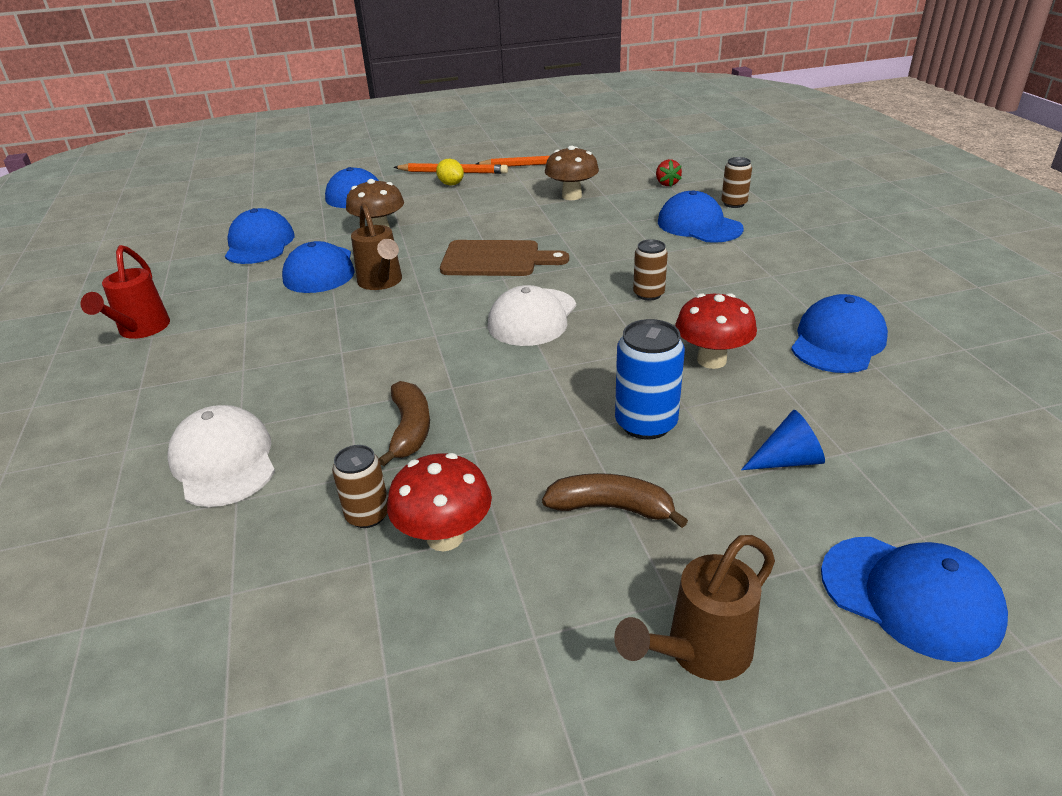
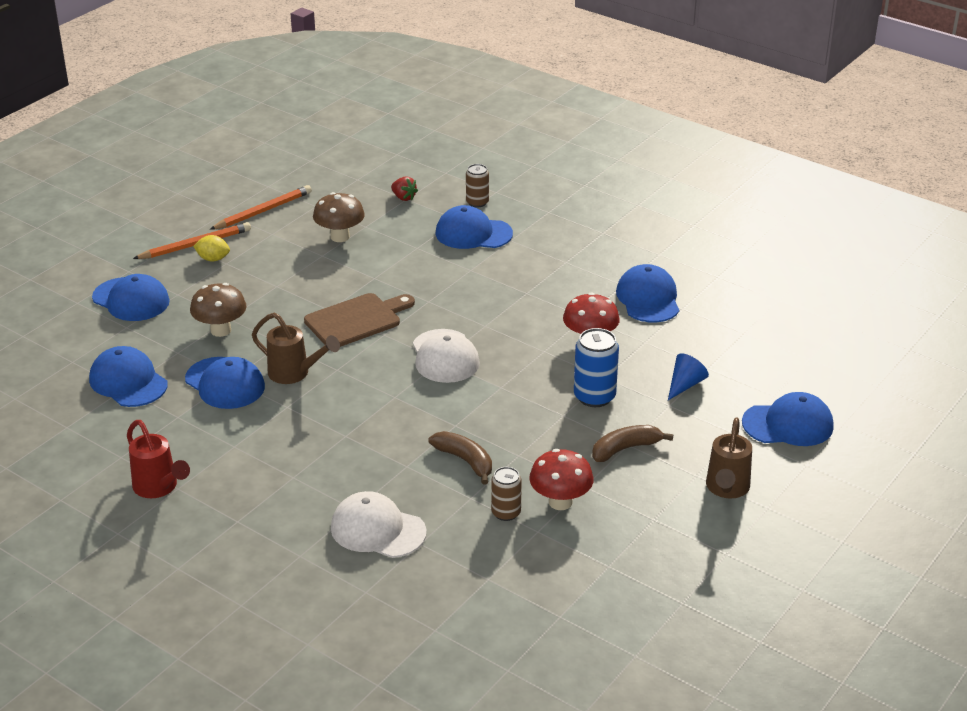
camera: 40 degrees left, 0 degrees up
brown can [633,239,668,300] -> none

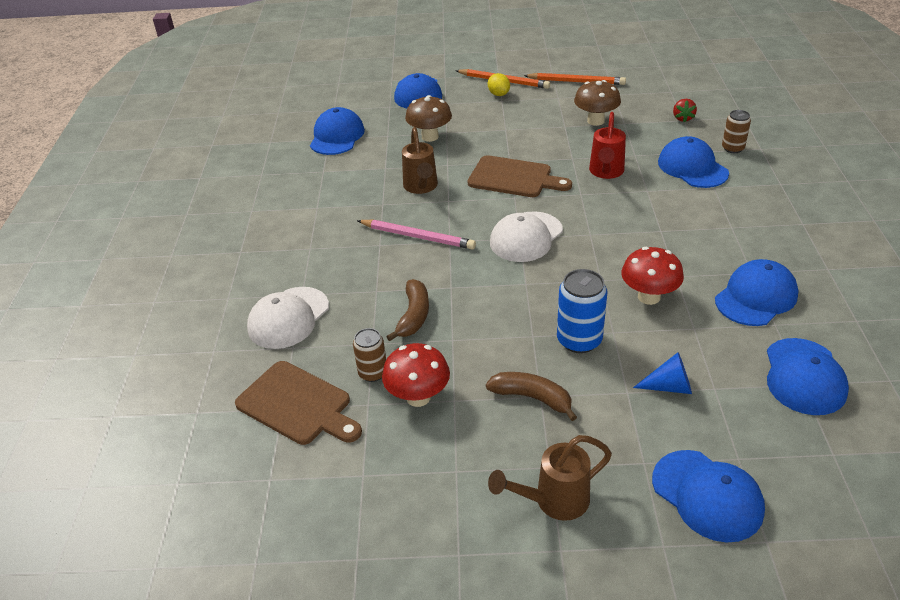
camera: 55 degrees right, 5 degrees up
red watering can [127,420,190,498] -> red watering can moved to [589,112,626,179]
blue cap [185,357,265,409] -> blue cap moved to [767,338,849,415]
white cap [331,491,427,558] -> white cap turned 135 degrees counterclockwise [247,287,329,349]
none -> brown cutting board [235,361,362,445]
none -> pink pencil [357,220,476,250]

